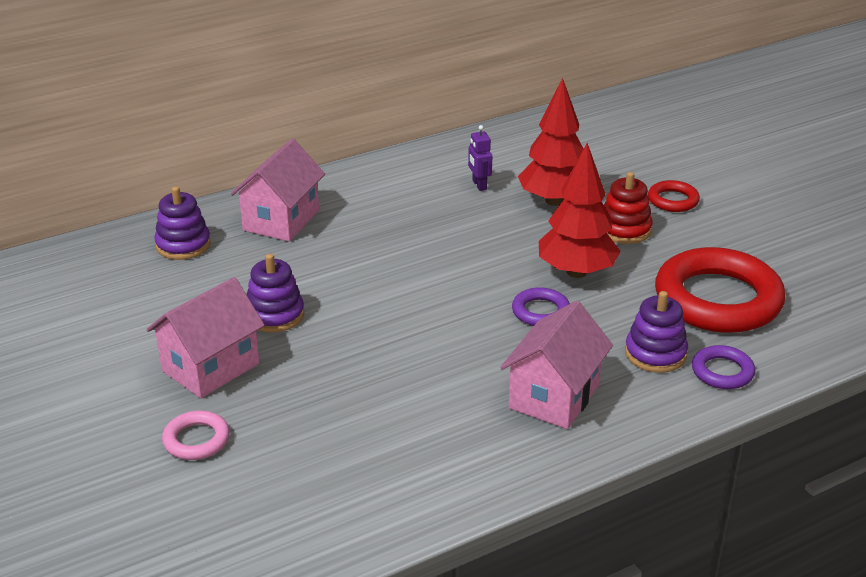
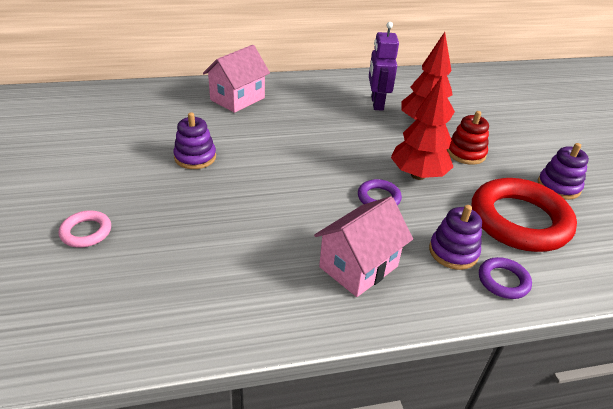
camera: 15 degrees right, 5 degrees up
pink house [146,277,265,398] -> none
purple stacking toy [154,186,211,260] -> purple stacking toy moved to [538,143,589,200]
purple robot [468,125,492,191] -> purple robot [369,22,399,111], size x1.81
red ring [648,180,700,212] -> none

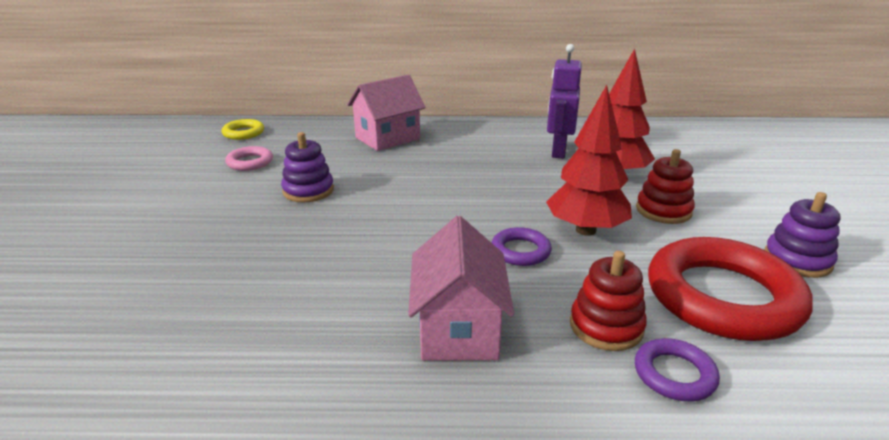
camera: 15 degrees right, 10 degrees down
pink ring [59,210,111,248] -> pink ring moved to [225,146,273,171]
pink house [314,196,413,297] -> pink house turned 60 degrees counterclockwise [408,216,514,361]
purple stacking toy [429,205,482,270] -> red stacking toy [570,251,647,351]
none -> yellow ring [222,119,264,140]

